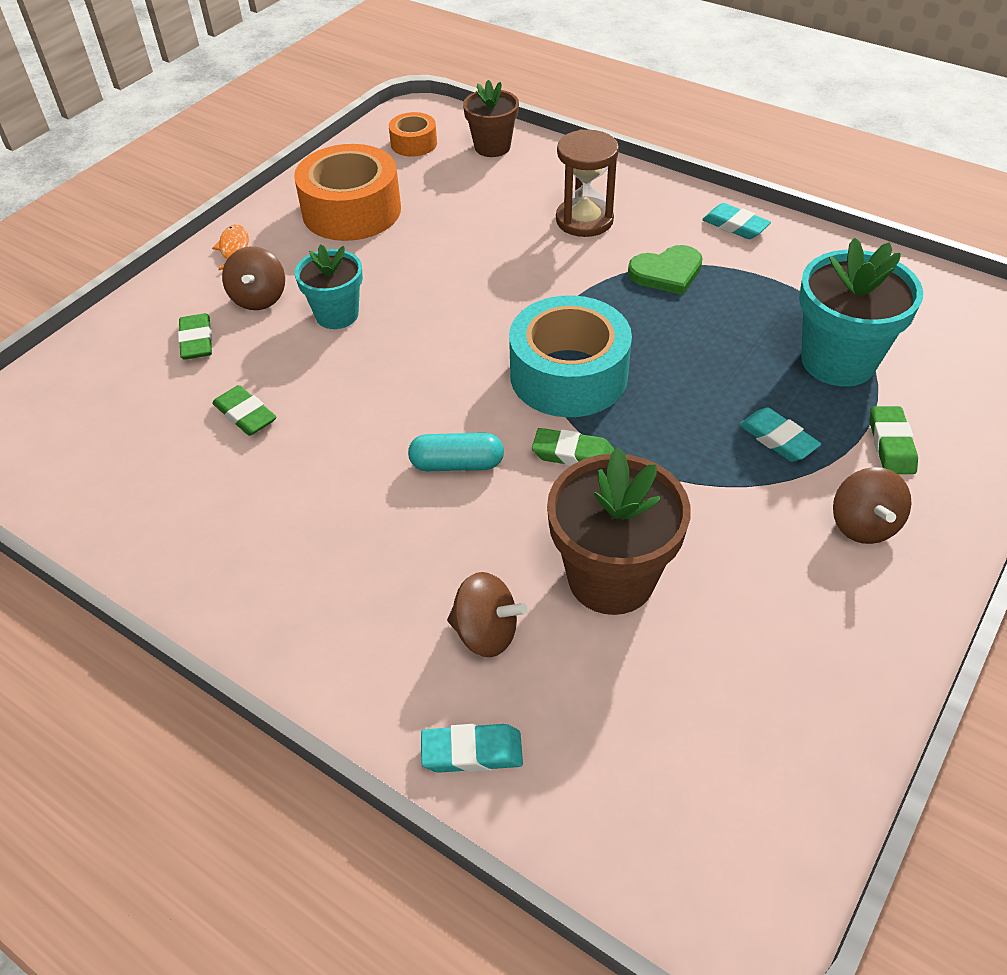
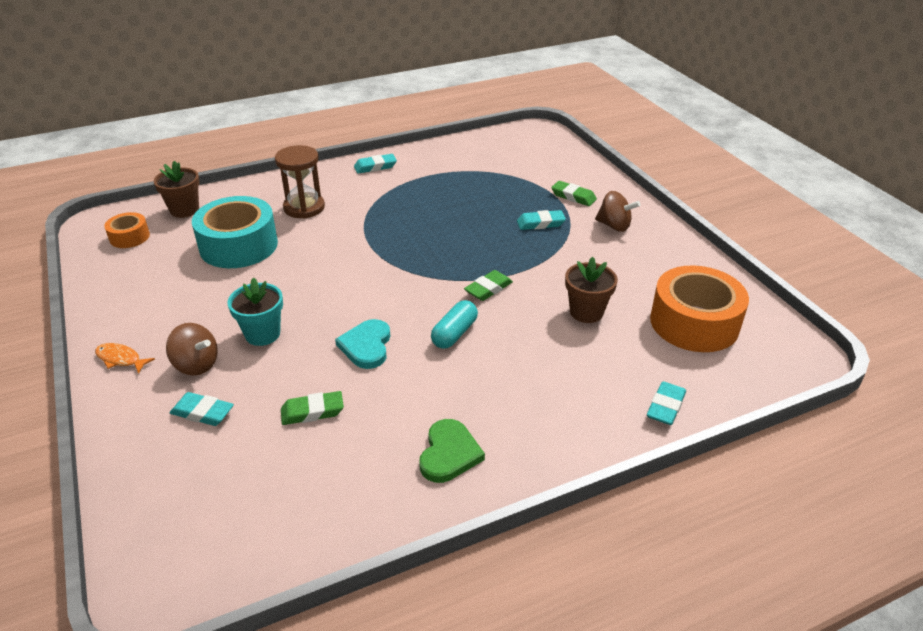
camera: 60 degrees left, 10 degrees down
green eraser [178,313,212,360] -> turquoise eraser [170,392,234,426]
orange tape [294,144,401,241] -> orange tape moved to [650,265,749,352]
brown spinning top [447,572,527,657] -> none
turquoise tape [509,295,632,417] -> turquoise tape moved to [192,196,278,268]
brown flower pot [547,447,691,615] -> brown flower pot [565,257,618,323], size x0.63
green heart [628,245,703,295] -> green heart moved to [419,419,485,483]
turquoise flower pot [799,238,923,387] -> none
none -> turquoise heart [335,319,391,369]

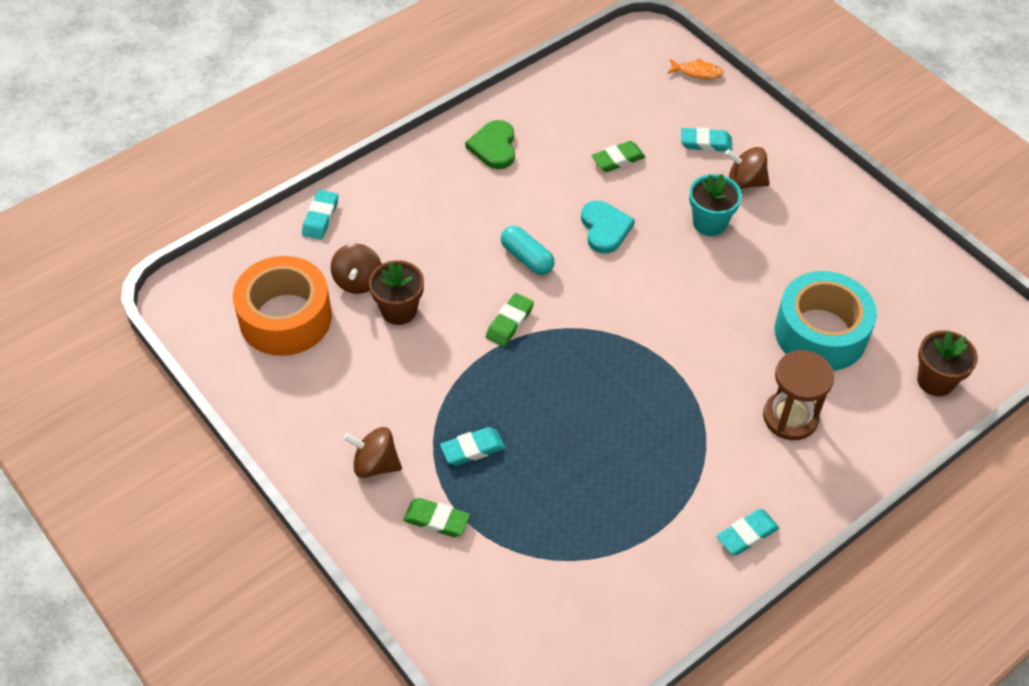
camera: 165 degrees right, 15 degrees up
orange fish [95,343,155,374] -> orange fish moved to [668,58,724,79]
orange tape [104,212,150,248] -> none
turquoise capsule [431,300,478,349] -> turquoise capsule turned 60 degrees counterclockwise [501,226,555,275]
none -> brown spinning top [330,243,382,294]

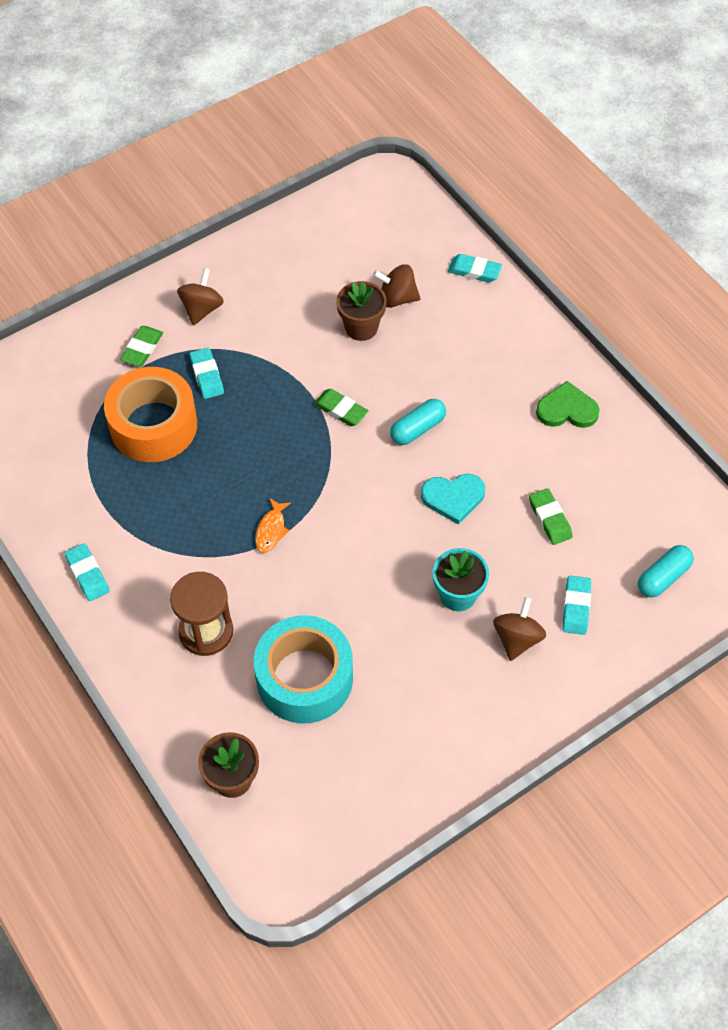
camera: 95 degrees right, 5 degrees up
orange tape [233,256,332,356] -> orange tape moved to [104,367,197,462]
orange fish [668,58,724,79] -> orange fish moved to [255,498,291,553]
none -> turquoise capsule [638,545,694,598]

